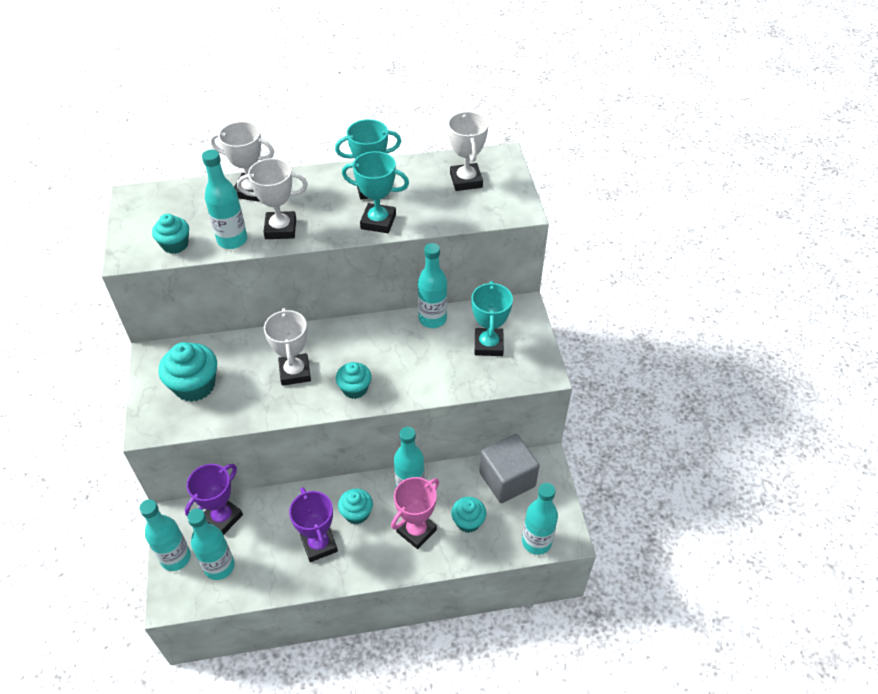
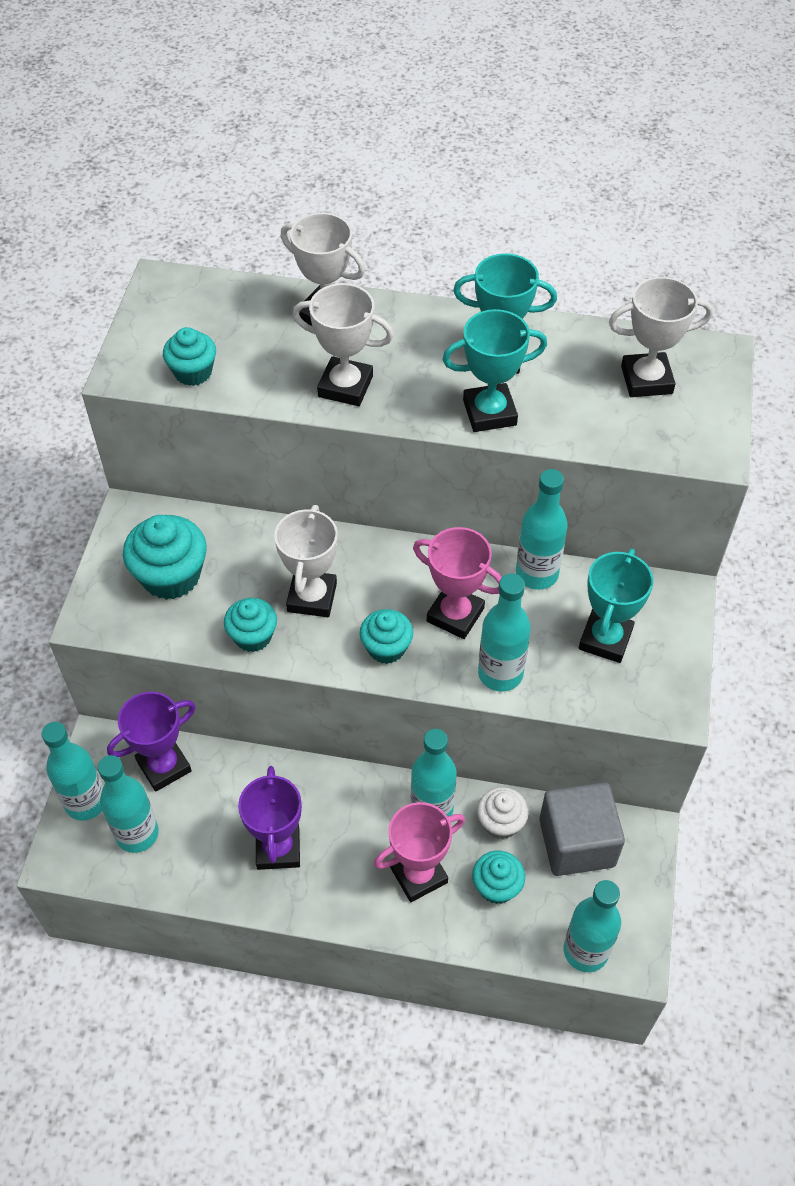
camera: 20 degrees right, 5 degrees up
turquoise bottle [202,150,247,249] -> turquoise bottle moved to [478,573,531,692]
turquoise cupcake [338,489,373,524] -> turquoise cupcake moved to [224,598,277,652]
turquoise trophy [342,151,409,233] -> turquoise trophy turned 45 degrees counterclockwise [442,309,547,432]
white trophy [448,111,489,191] -> white trophy turned 75 degrees clockwise [609,277,713,397]
none -> pink trophy [413,527,502,639]
none -> white cupcake [477,787,529,839]

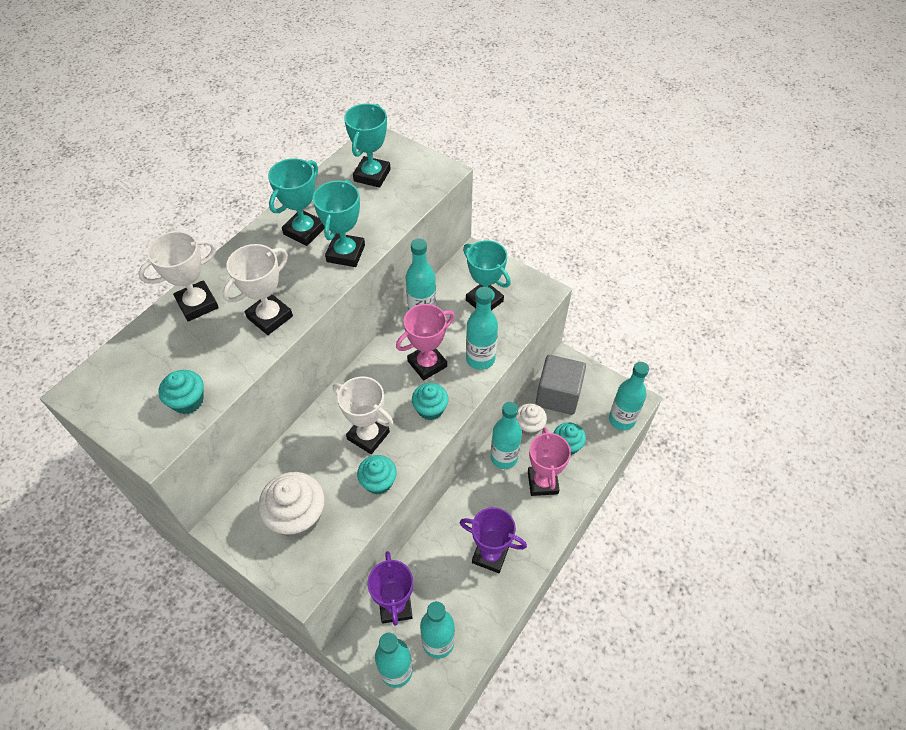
camera: 65 degrees left, 0 degrees up
turquoise cupcake [123,515,207,600] -> white cupcake [258,472,325,538]
white trophy [609,277,713,397] -> turquoise trophy [344,104,391,188]

